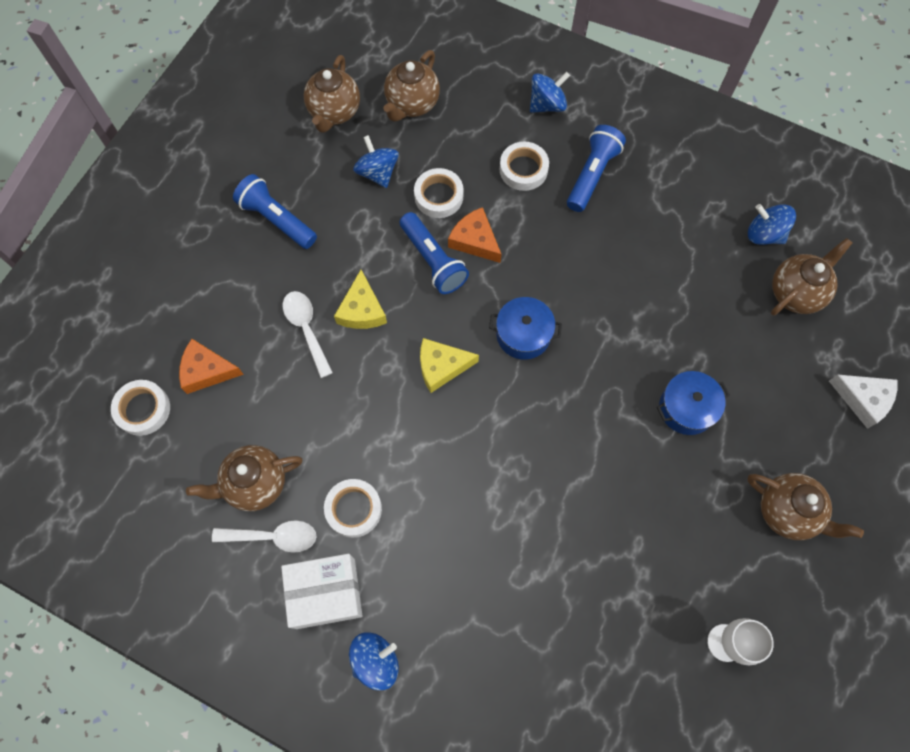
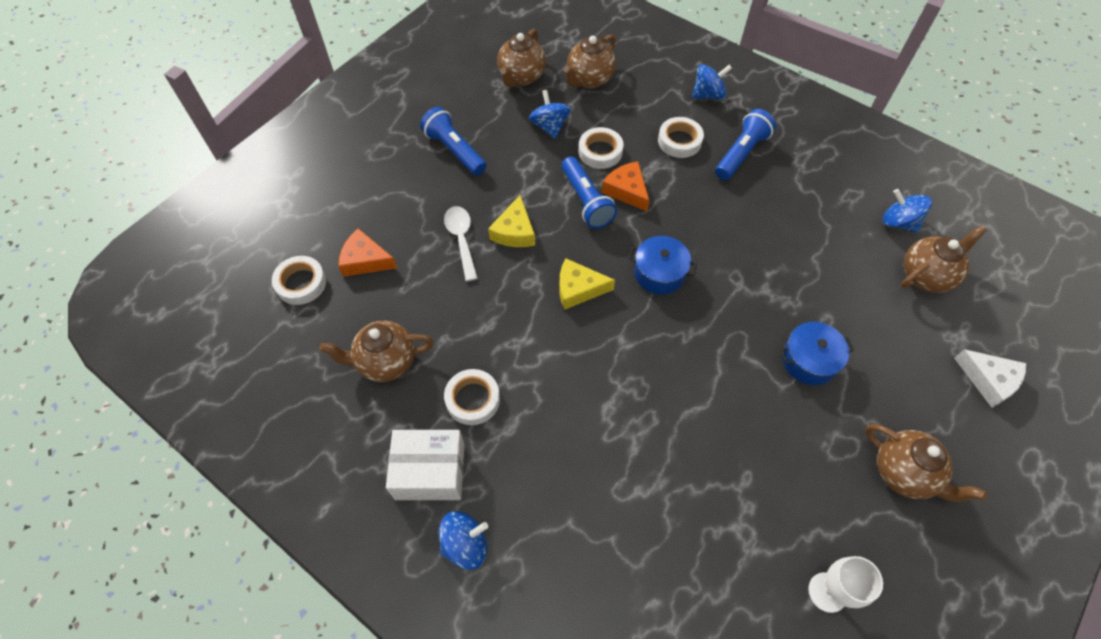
camera: 10 degrees right, 10 degrees down
white spoon [212,520,317,553] -> none

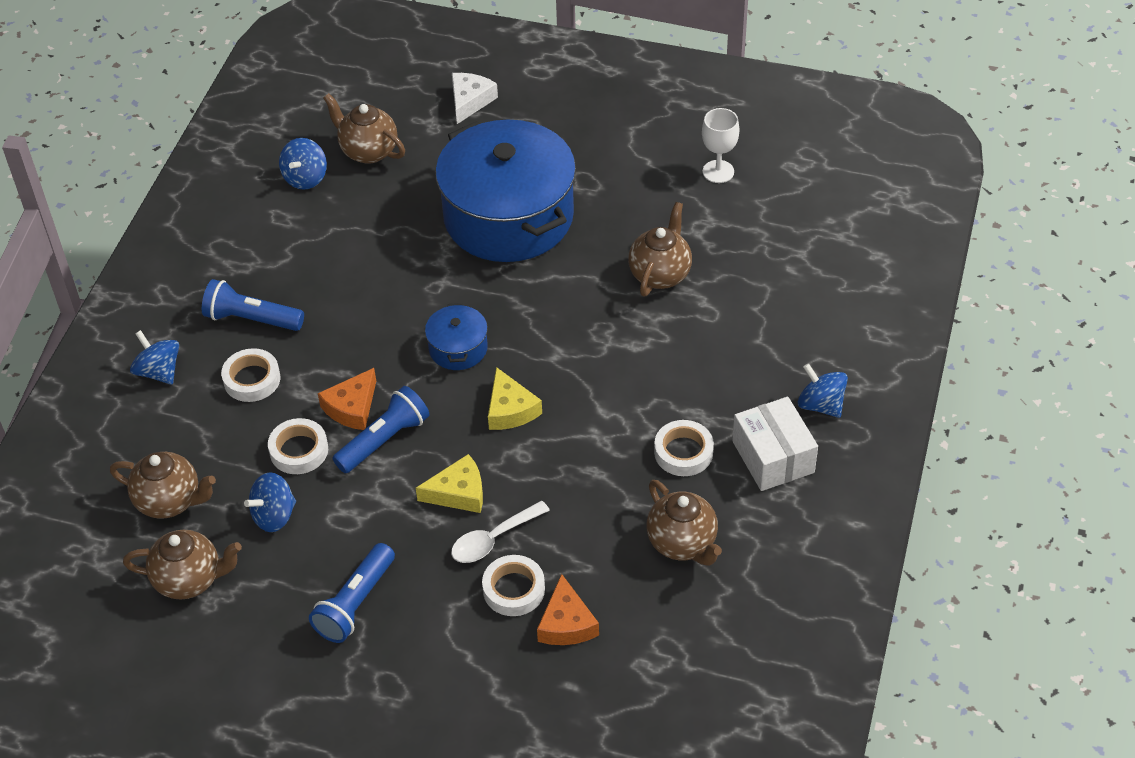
camera: 110 degrees left, 10 degrees down
white tape [272,256,326,305] -> white tape moved to [482,555,545,616]
blue pot [780,322,854,385] -> blue pot [435,120,576,262], size x2.34
brown teapot [865,424,987,502] -> brown teapot moved to [628,202,692,296]

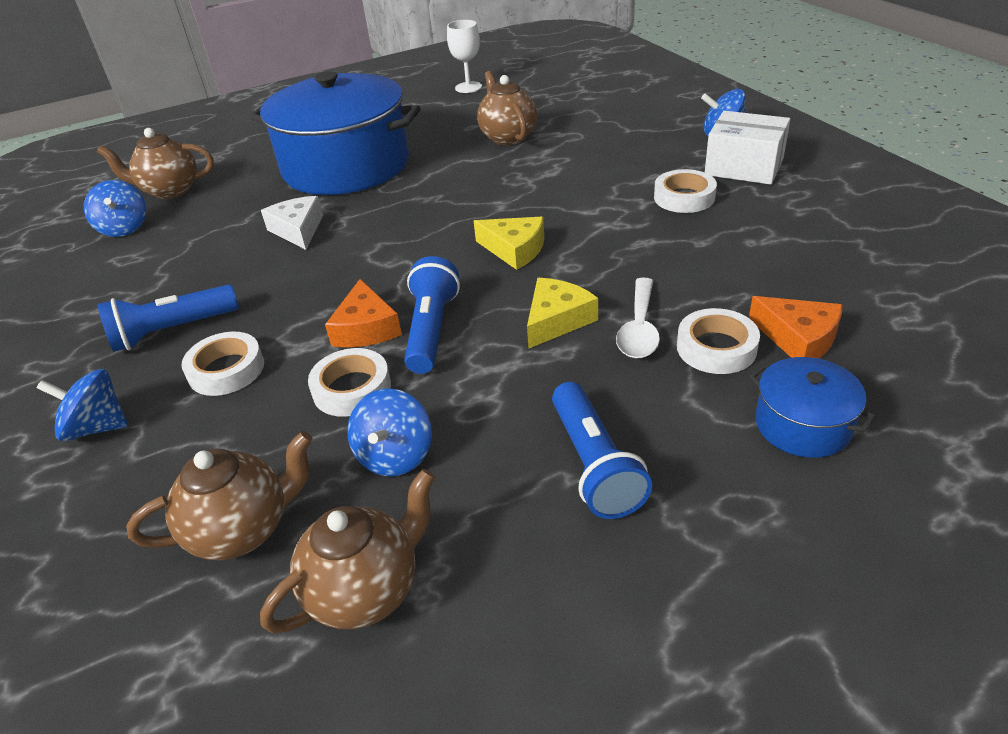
camera: 40 degrees left, 10 degrees down
blue pot [425,303,488,370] -> blue pot moved to [749,357,876,458]
white cheese [452,73,498,124] -> white cheese moved to [261,196,323,250]
brown teapot [646,480,722,566] -> none

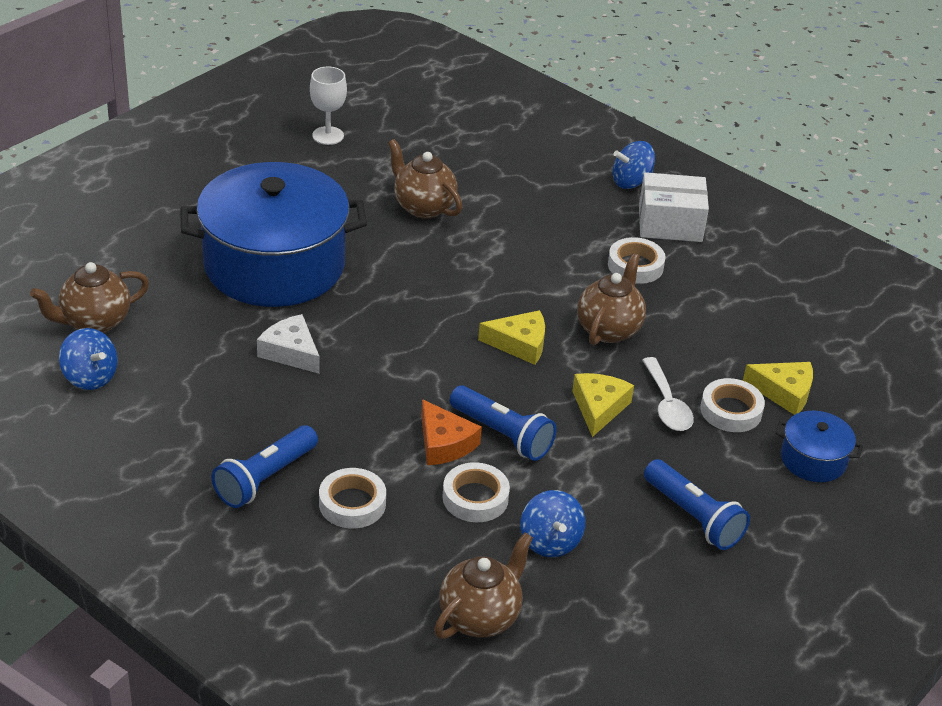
camera: 30 degrees left, 0 degrees up
blue spinning top [37,369,128,441] -> none
brown teapot [260,469,435,633] -> brown teapot moved to [577,253,646,345]
blue flashlight [404,256,460,374] -> blue flashlight turned 150 degrees clockwise [450,385,557,461]
orange cheese [749,296,843,359] -> yellow cheese [743,362,813,415]

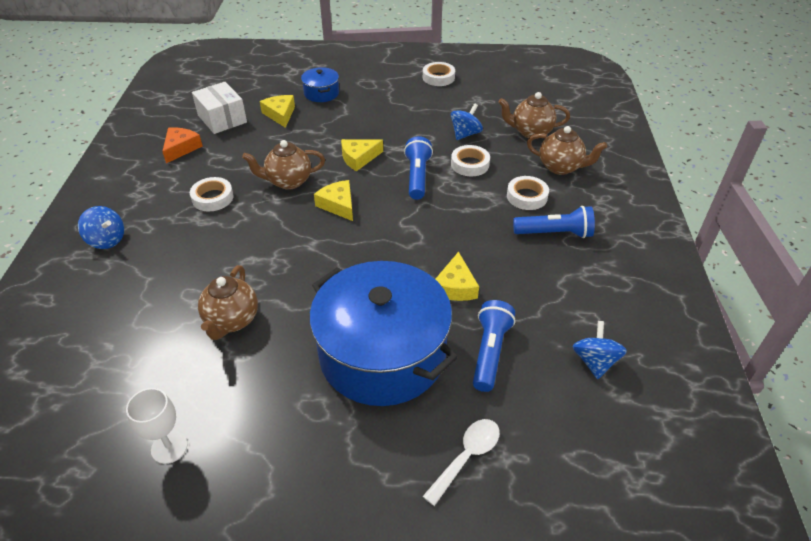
camera: 125 degrees left, 5 degrees up
brown teapot [30,262,149,333] -> brown teapot moved to [527,126,607,175]
white cheese [257,314,320,374] -> yellow cheese [435,252,479,301]
orange cheese [421,399,482,465] -> orange cheese moved to [162,127,203,163]
white box [639,172,709,242] -> white box moved to [192,82,247,134]
white spoon [642,357,694,431] -> white spoon moved to [422,419,500,506]
blue flashlight [644,459,750,550] -> blue flashlight moved to [473,300,515,392]
white tape [700,378,765,432] -> white tape moved to [423,62,455,86]

